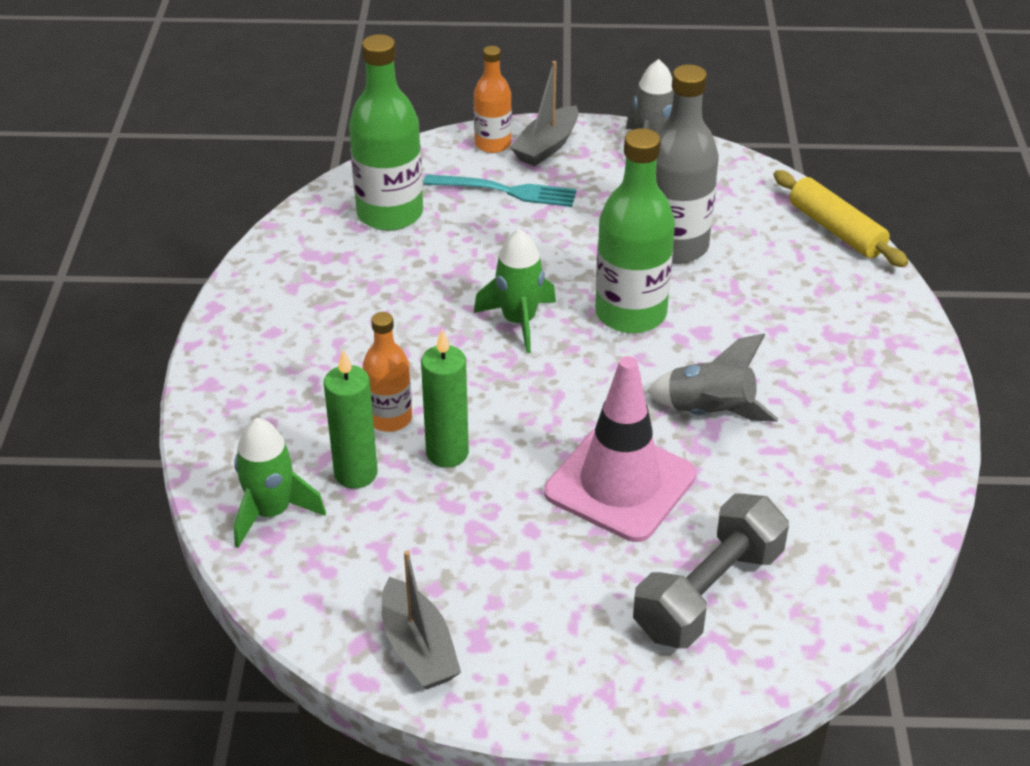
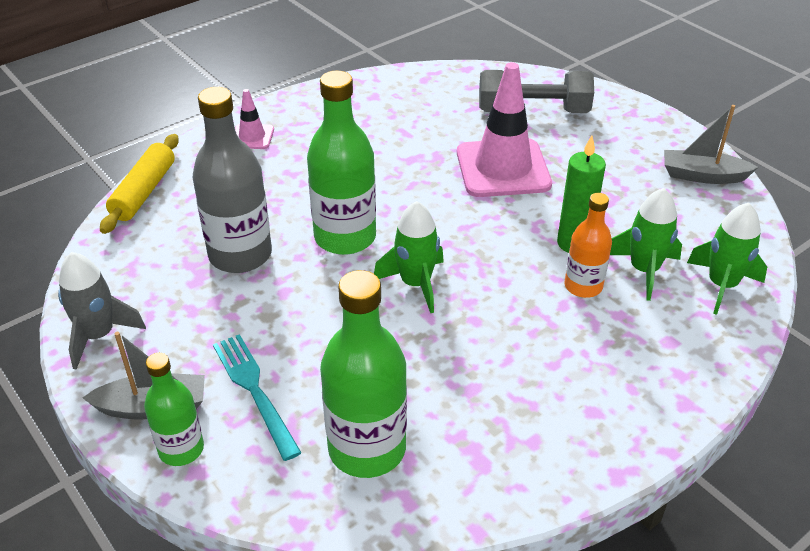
camera: 130 degrees left, 0 degrees up
green candle [324,349,378,489] -> green rocket [610,188,682,301]
grey boat [382,550,461,690] -> grey boat turned 105 degrees counterclockwise [664,105,758,184]
orange bottle [474,46,512,153] -> green bottle [144,353,204,466]
grey rocket [647,333,779,422] -> none
none -> pink traffic cone [235,89,274,149]

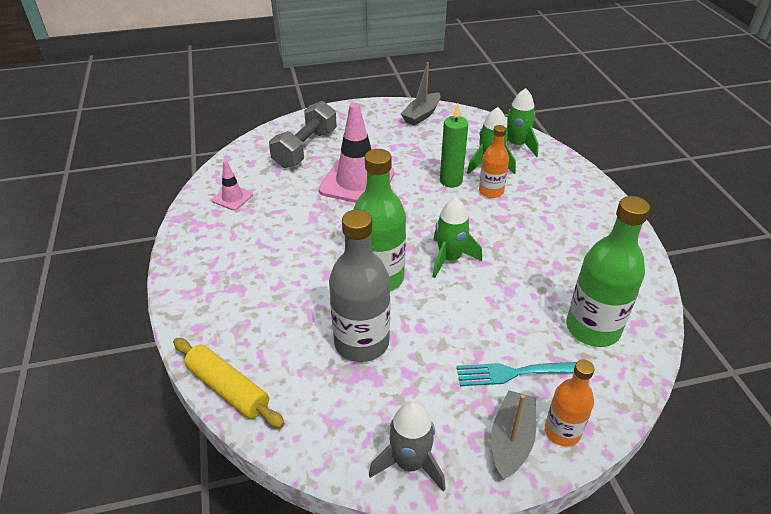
camera: 65 degrees left, 0 degrees up
green bottle [144,353,204,466] -> orange bottle [545,360,595,447]
pink traffic cone [235,89,274,149] -> pink traffic cone moved to [212,161,253,210]

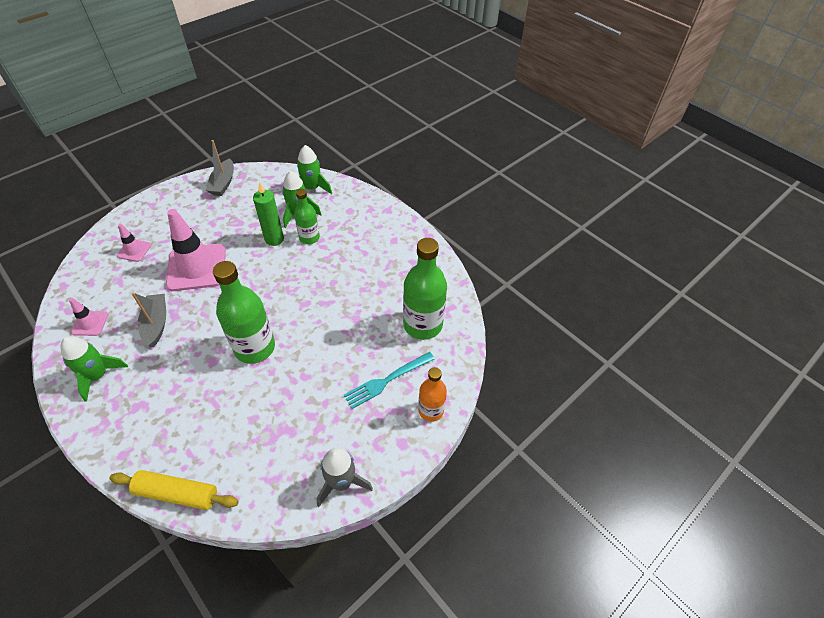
camera: 30 degrees left, 10 degrees up
grey dumbbell [269,101,337,168] -> pink traffic cone [117,224,152,262]
grey bottle [329,210,390,362] -> none
green rocket [433,197,482,278] -> green rocket moved to [61,336,128,402]
orange bottle [479,125,509,198] -> green bottle [294,189,320,244]
grey boat [491,390,536,480] -> grey boat moved to [132,292,166,347]

